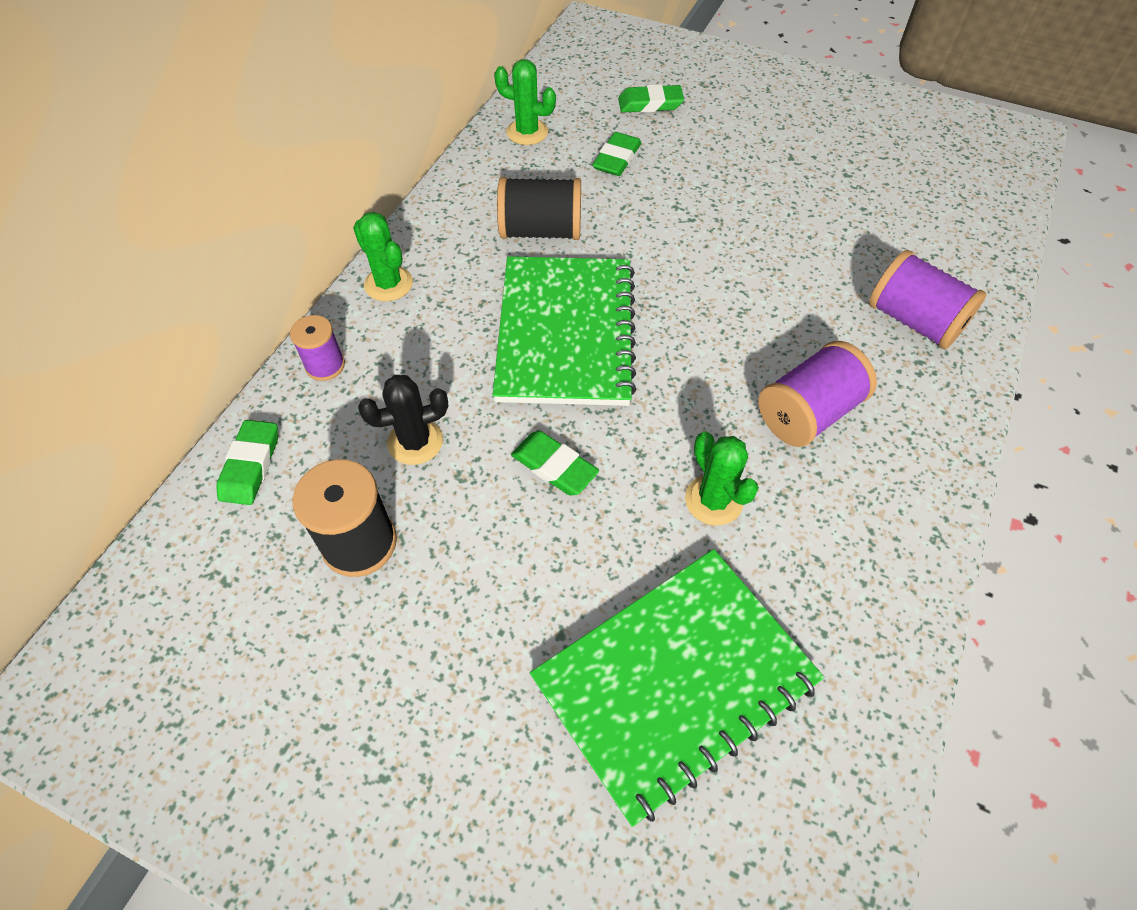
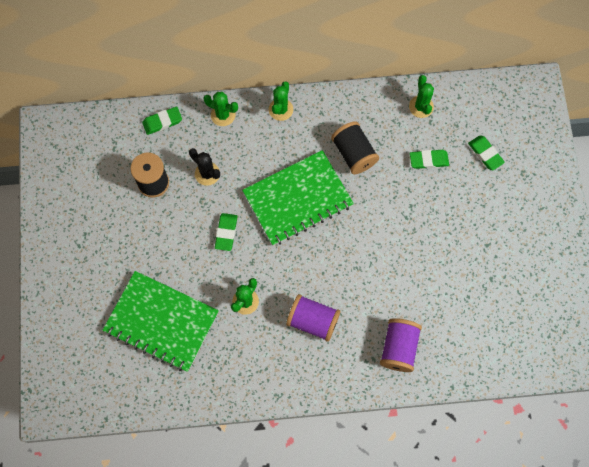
camera: 60 degrees right, 15 degrees up
purple spool [290,315,345,381] -> green cactus [203,92,238,126]

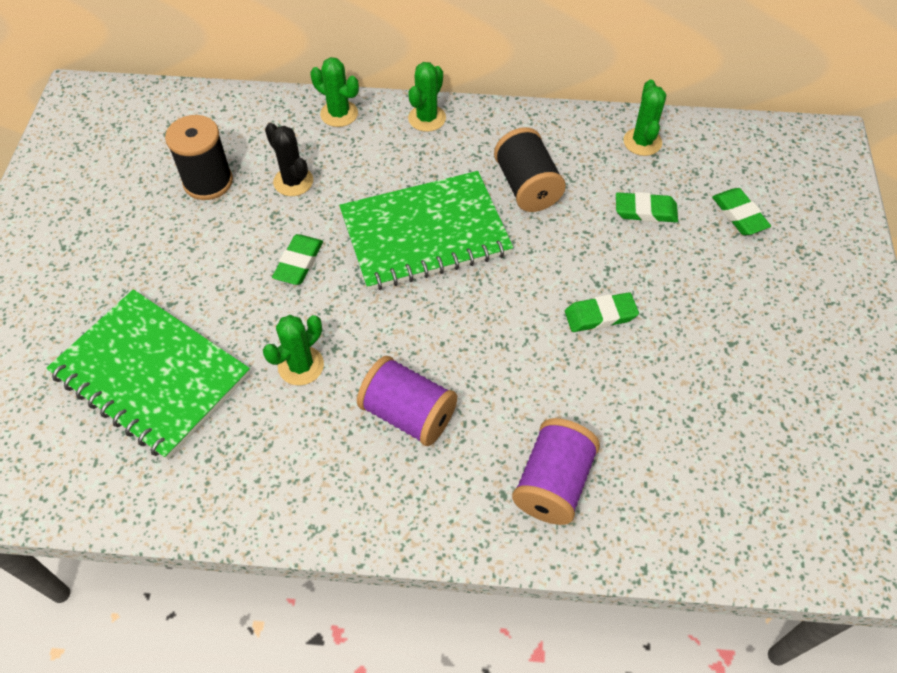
camera: 10 degrees right, 15 degrees down
green eraser [142,107,182,135] -> green eraser moved to [565,292,639,332]

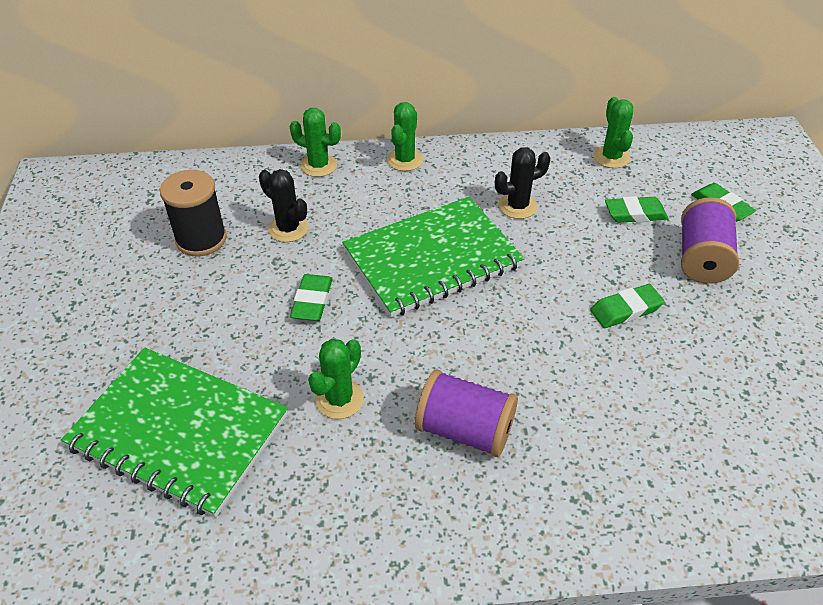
camera: 10 degrees left, 10 degrees down
black spool [494,127,566,212] -> black cactus [495,147,550,219]
purple spool [512,418,600,525] -> purple spool moved to [681,197,739,284]

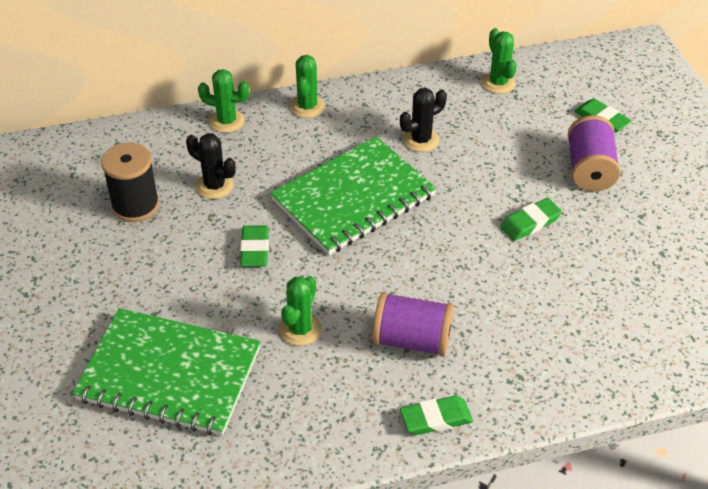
camera: 10 degrees left, 0 degrees up
green eraser [605,196,668,223] -> green eraser moved to [400,395,473,435]

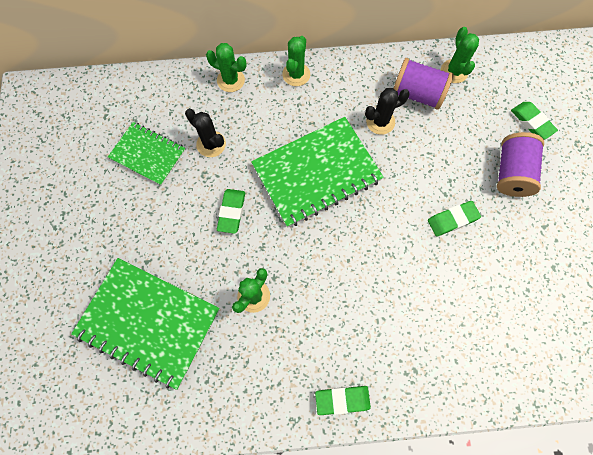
camera: 10 degrees right, 25 degrees up
black spool [101,142,159,222] -> green notebook [108,122,186,186]
purple spool [372,292,454,357] -> purple spool moved to [393,58,454,110]

